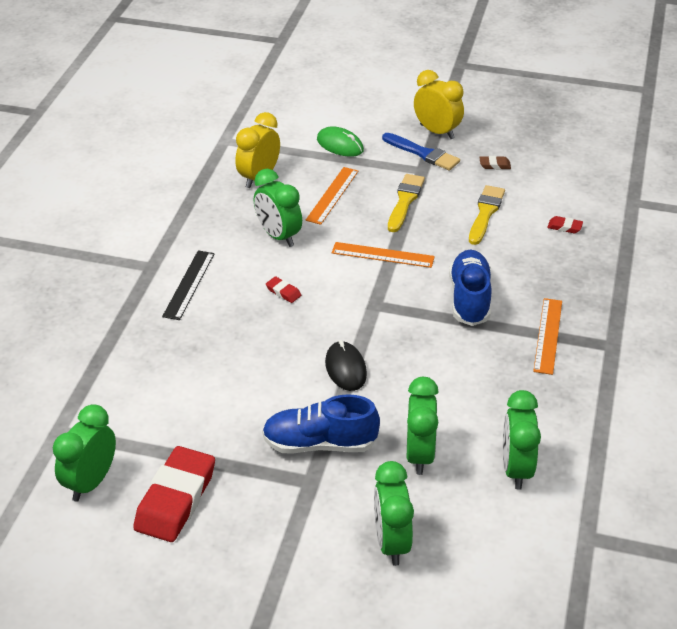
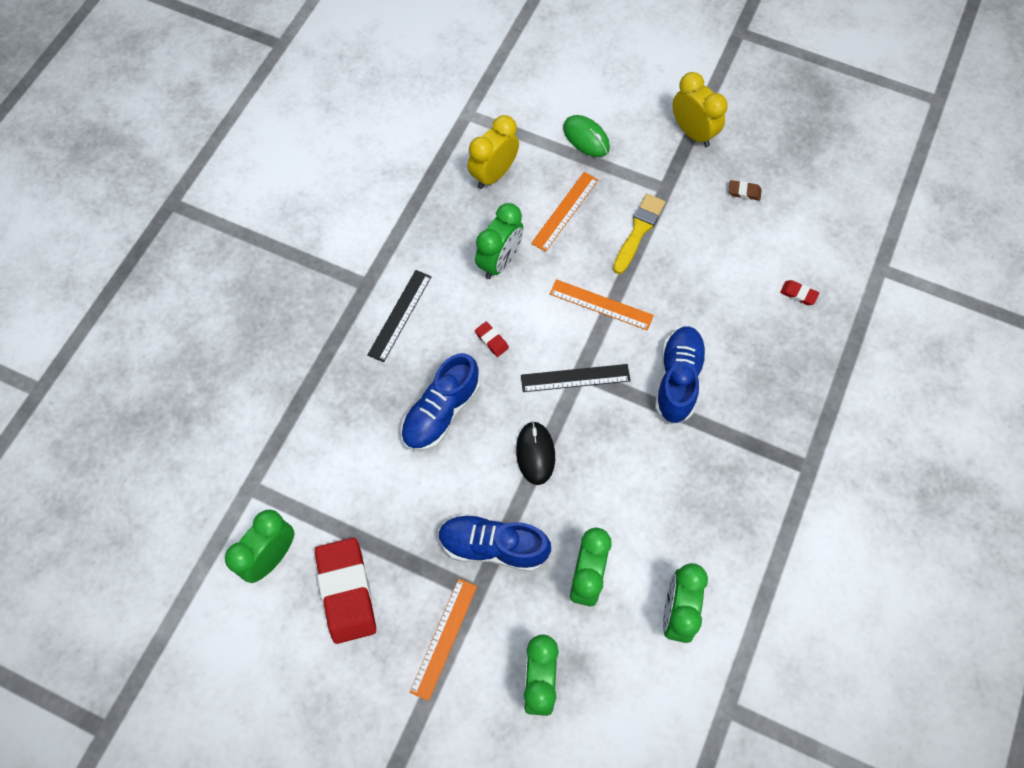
camera: 10 degrees right, 25 degrees up
red eraser [133,446,215,542] -> red eraser turned 45 degrees counterclockwise [315,538,376,644]
green clock [254,169,302,247] -> green clock turned 120 degrees counterclockwise [475,203,523,279]
blue brush [382,133,460,170] -> none
yellow brush [469,185,505,245] -> none
orange ruler [533,298,562,375] -> orange ruler moved to [410,579,477,701]
none -> blue shoe [401,353,480,451]
none -> black ruler [521,364,630,392]

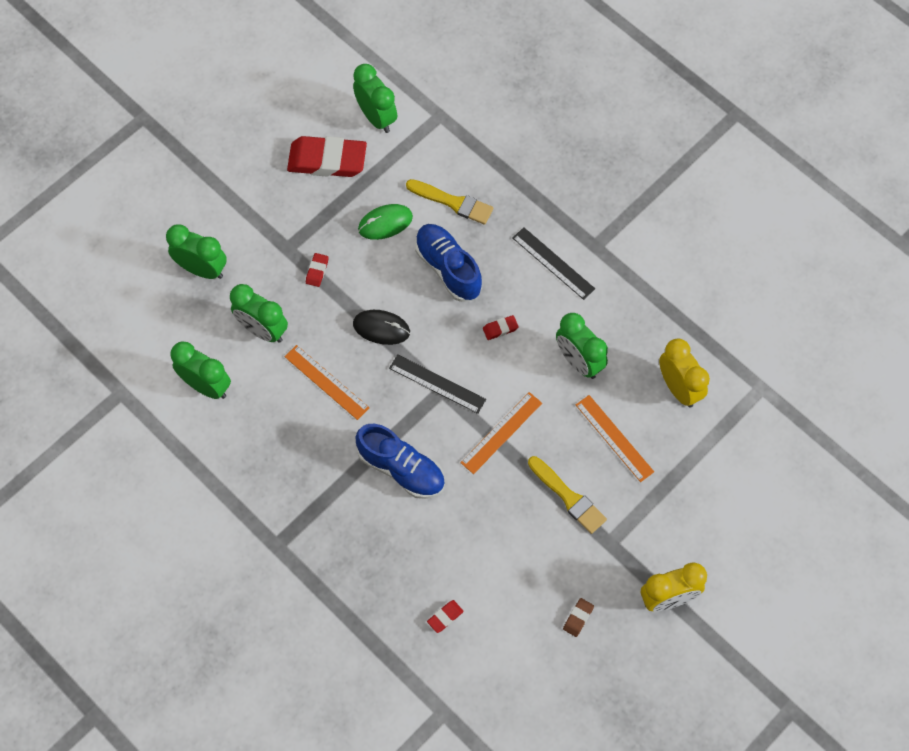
camera: 110 degrees right, 0 degrees up
orange ruler [410,579,477,701] -> orange ruler moved to [285,345,369,420]
blue shoe [438,514,551,572] -> red eraser [306,253,329,287]
black ruler [521,364,630,392] -> black ruler turned 75 degrees counterclockwise [389,354,486,414]
green mouse [563,115,610,157] -> green mouse moved to [358,204,413,240]
none -> yellow brush [406,179,493,225]

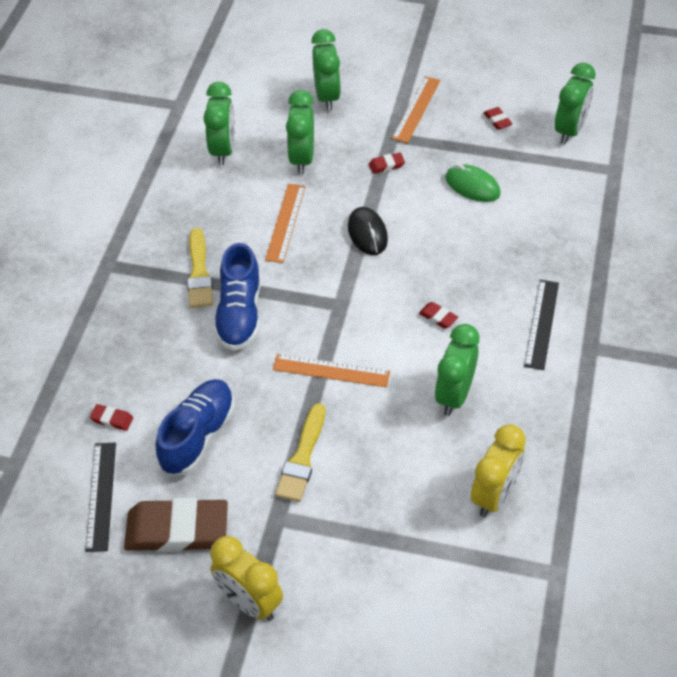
camera: 60 degrees right, 15 degrees down
red eraser [287,136,367,177] -> red eraser [484,107,512,130], size x0.41
black ruler [389,354,486,414] -> black ruler moved to [85,442,116,552]
yellow brush [406,179,493,225] -> yellow brush moved to [187,228,213,308]
blue shoe [415,224,482,302] -> blue shoe moved to [156,379,235,476]
brown eraser [563,598,594,637] -> brown eraser [124,498,228,552], size x2.42
orange ruler [576,395,654,482] -> orange ruler moved to [392,76,440,143]

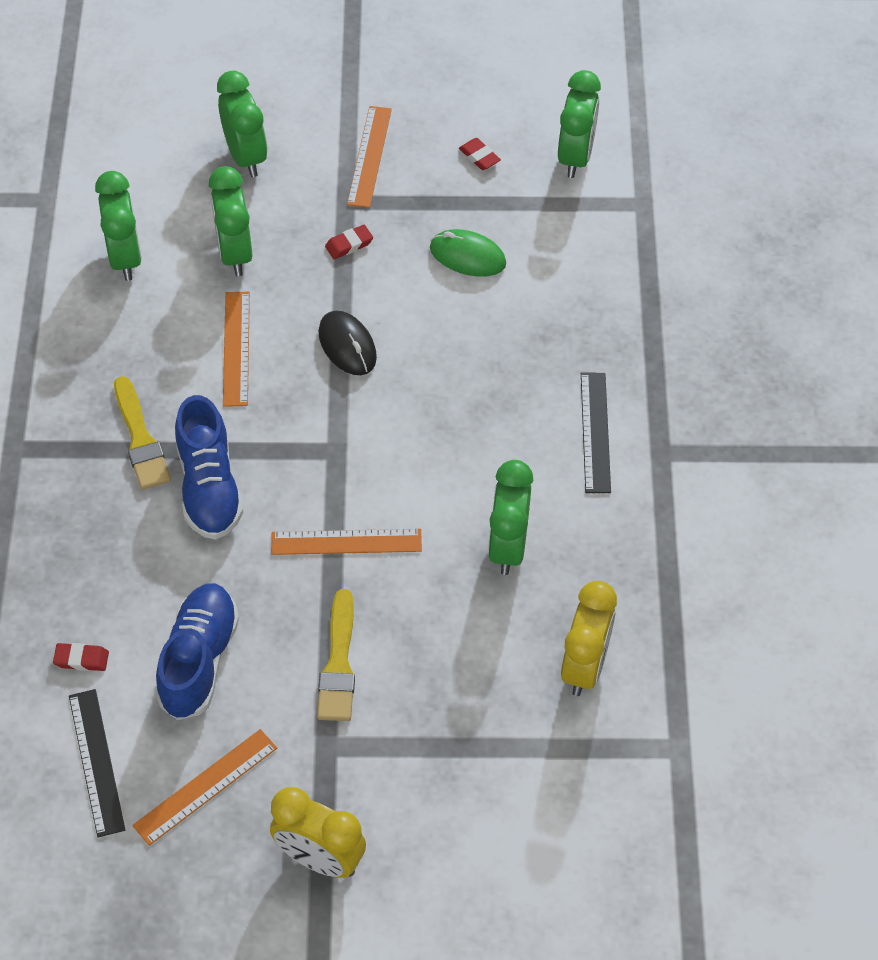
camera: 15 degrees left, 5 degrees up
brown eraser [124,498,228,552] -> orange ruler [132,729,277,846]
red eraser [419,302,458,329] -> none

